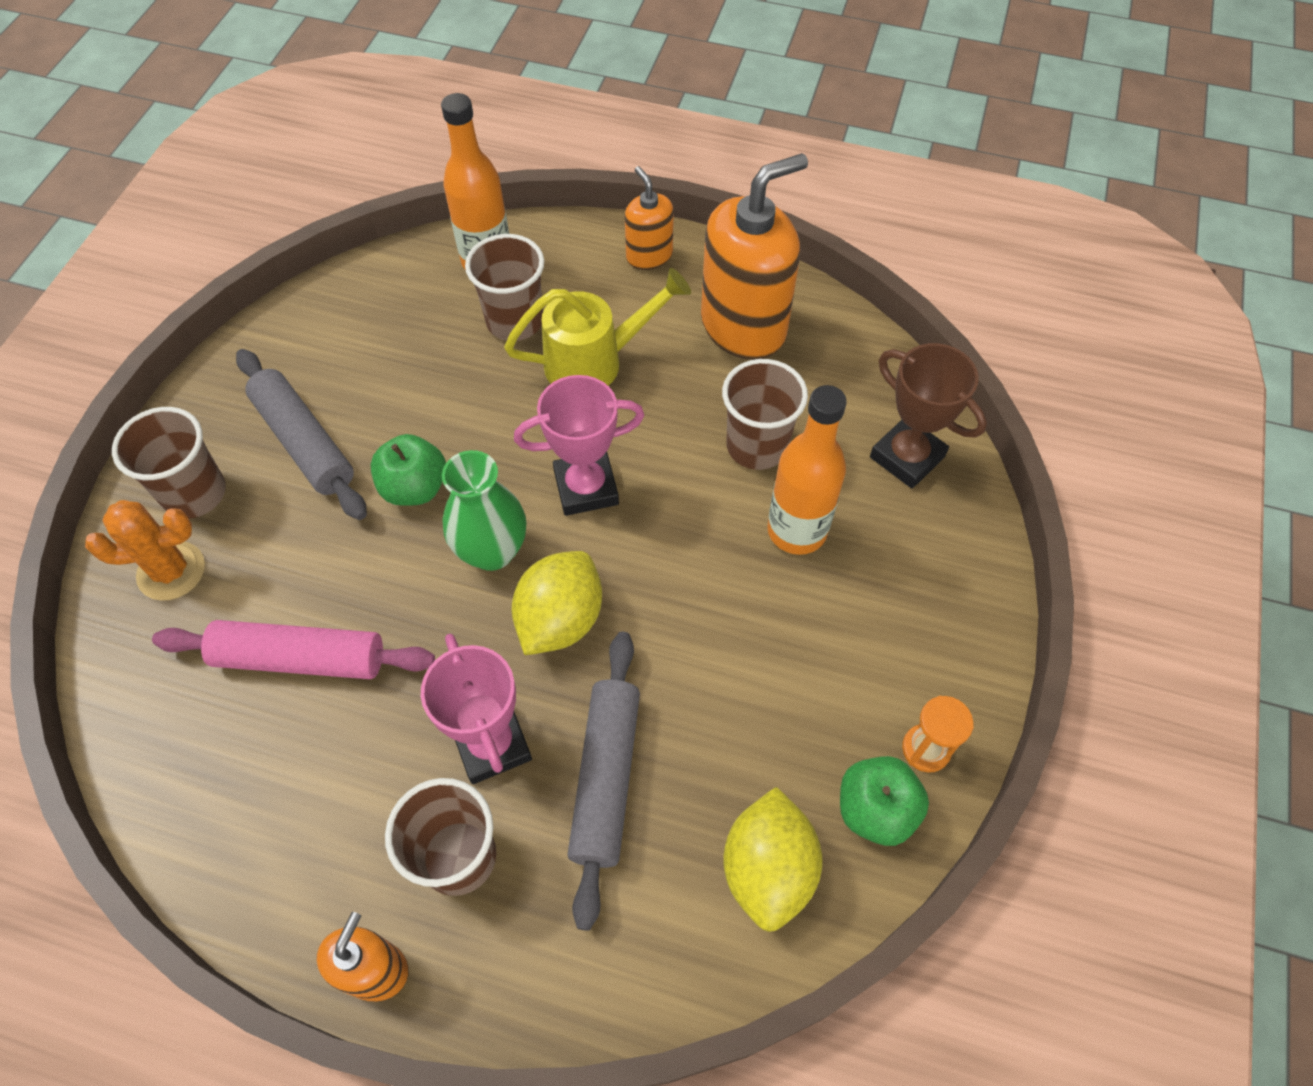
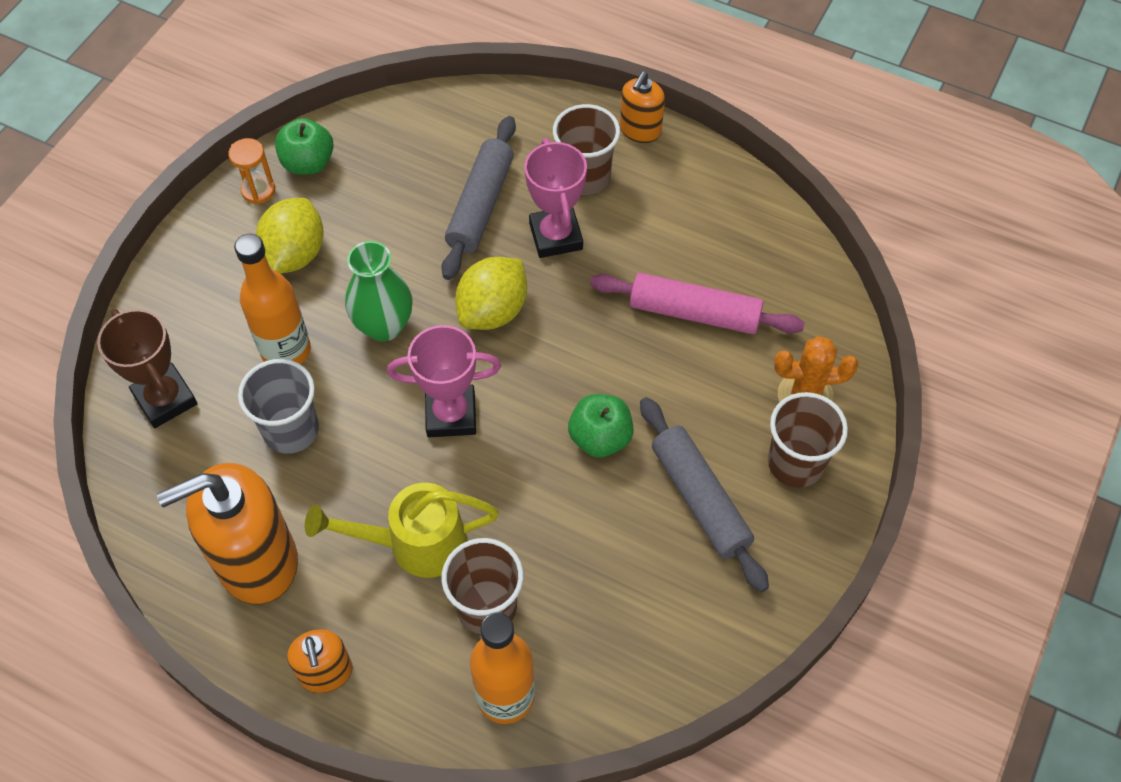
camera: 170 degrees left, 0 degrees up
green vase [442,450,526,571] -> green vase moved to [345,241,413,341]
brown cup [722,359,808,470] -> grey cup [238,359,319,454]
yellow lemon [723,787,823,932] -> yellow lemon moved to [256,198,323,273]

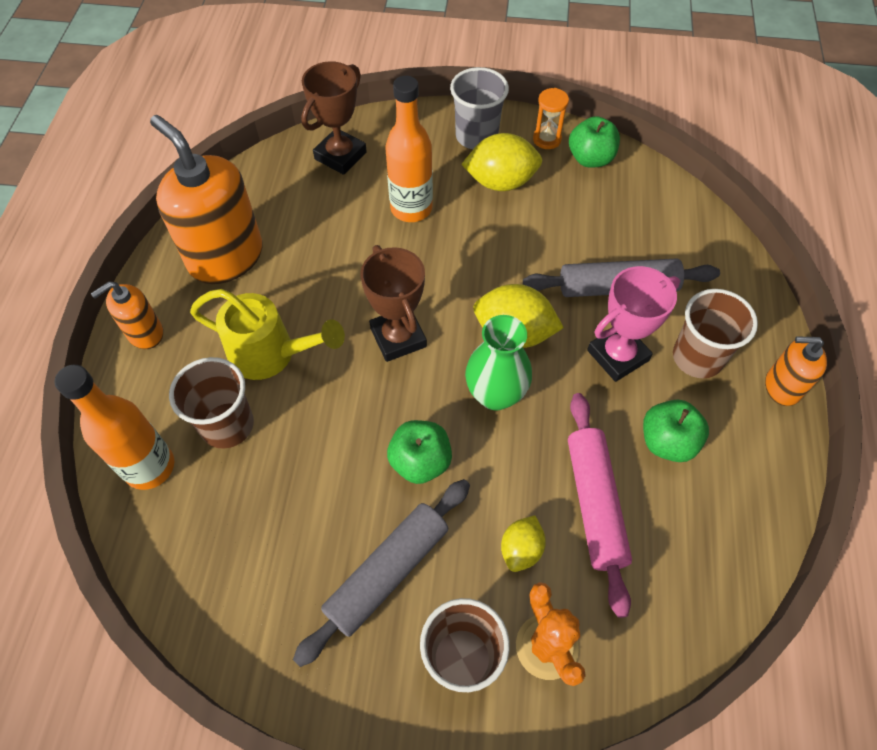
camera: 70 degrees right, 0 degrees up
grey cup [238,359,319,454] -> grey cup moved to [450,67,509,149]
yellow watering can [305,483,499,578] -> yellow watering can turned 135 degrees clockwise [190,289,345,380]
green vase [345,241,413,341] -> green vase moved to [465,315,532,411]
pink trophy [387,325,501,437] -> brown trophy [360,245,427,362]
none -> yellow lemon [501,515,546,572]
none -> green apple [643,399,709,462]

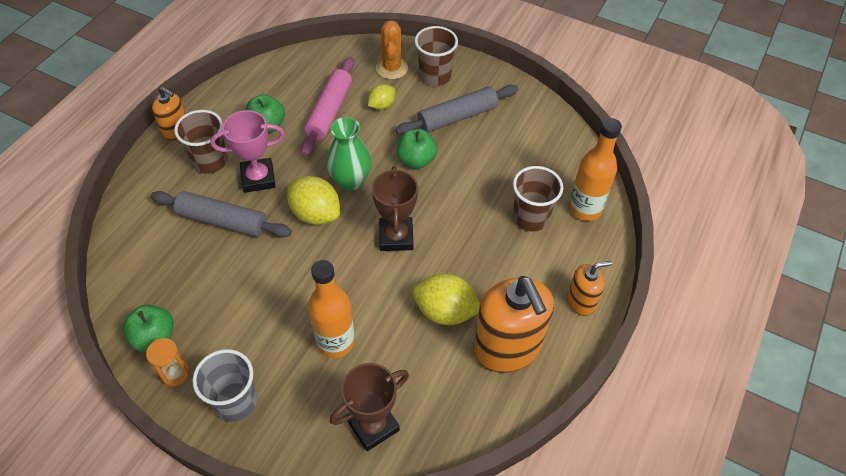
camera: 160 degrees left, 5 degrees down
yellow watering can [190,289,345,380] -> none
yellow lemon [461,133,542,191] -> yellow lemon moved to [412,274,481,325]

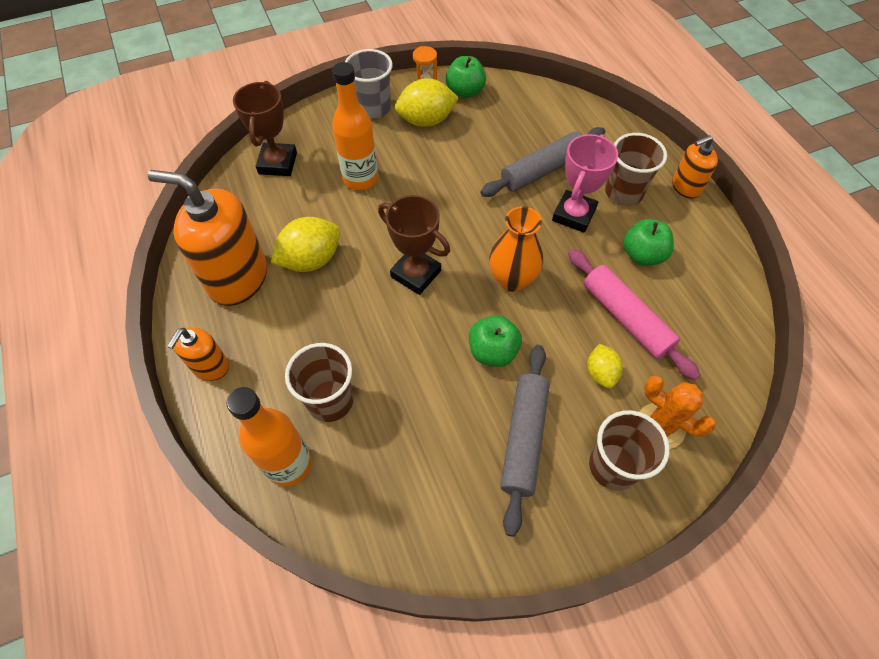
camera: 130 degrees right, 5 degrees up
yellow lemon [287,176,340,225] -> yellow lemon moved to [395,78,459,127]
green vase [327,117,372,191] -> orange vase [489,206,543,292]

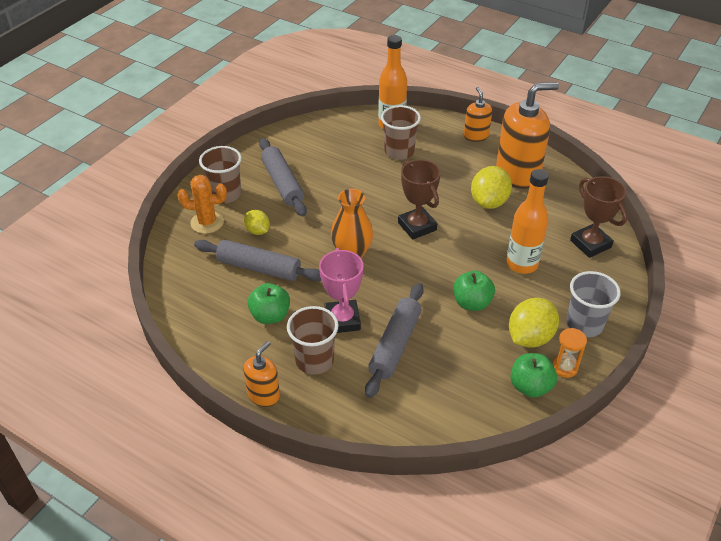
camera: 145 degrees right, 15 degrees down
brown trophy [378,195,450,295] -> brown trophy turned 60 degrees clockwise [398,160,441,240]
green apple [469,315,522,367] -> green apple moved to [453,271,495,311]
pink rolling pin [568,249,700,380] -> grey rolling pin [194,240,321,281]

